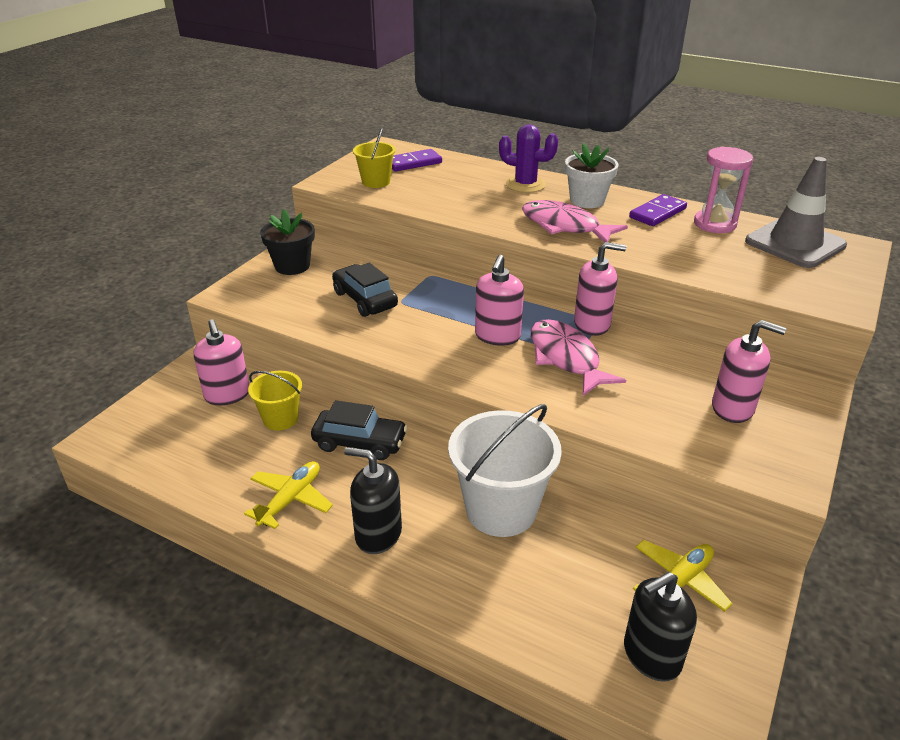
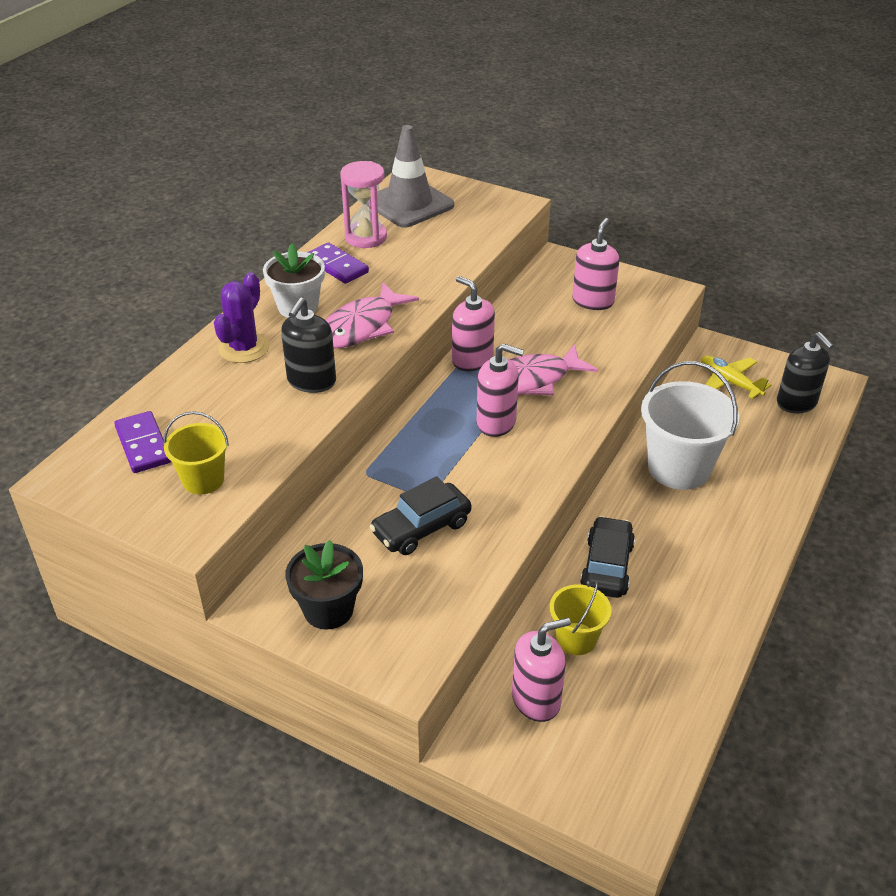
camera: 90 degrees left, 5 degrees up
yellow plane [244,461,333,529] -> none
black soap dispenser [344,447,402,554] -> black soap dispenser moved to [281,297,336,393]
pink soap dispenser [574,242,626,336] -> pink soap dispenser turned 45 degrees counterclockwise [452,276,495,371]

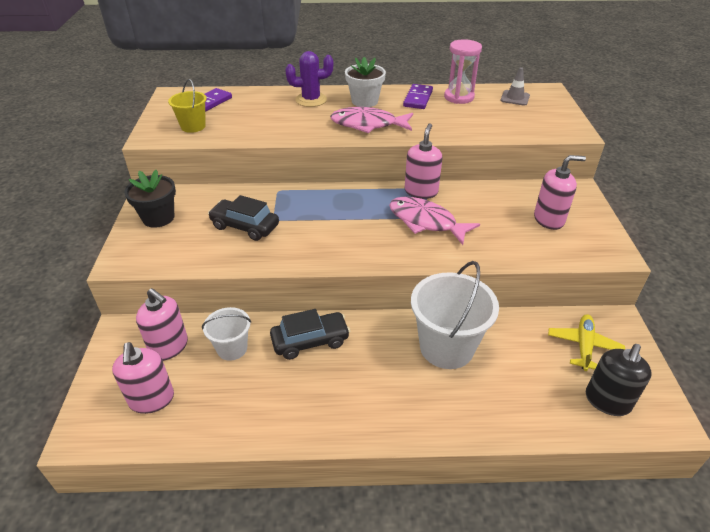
camera: 60 degrees right, 0 degrees up
black soap dispenser [281,297,336,393] -> none
grey traffic cone [367,125,454,228] -> grey traffic cone [500,67,530,106], size x0.50
pink soap dispenser [477,343,524,437] -> pink soap dispenser moved to [112,342,174,414]
yellow bucket [550,580,612,655] -> white bucket [202,307,251,361]

